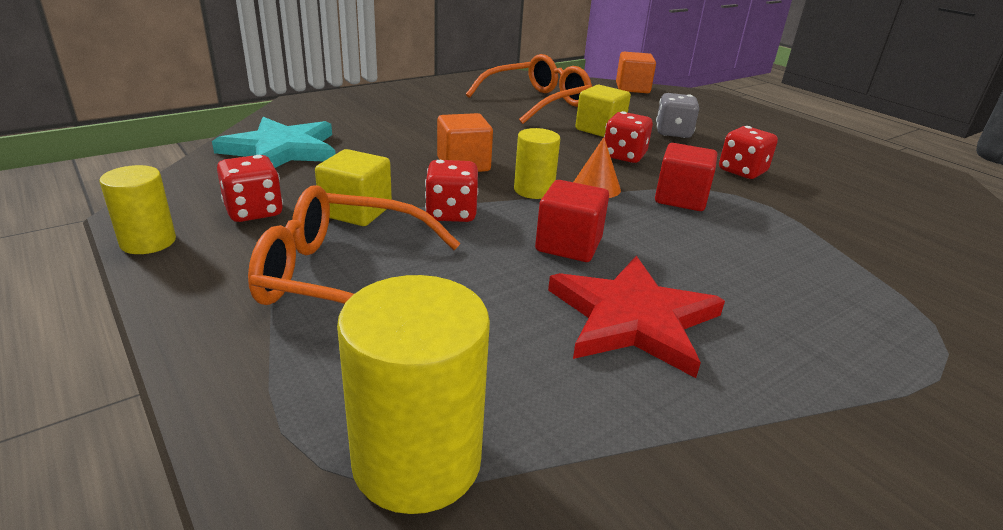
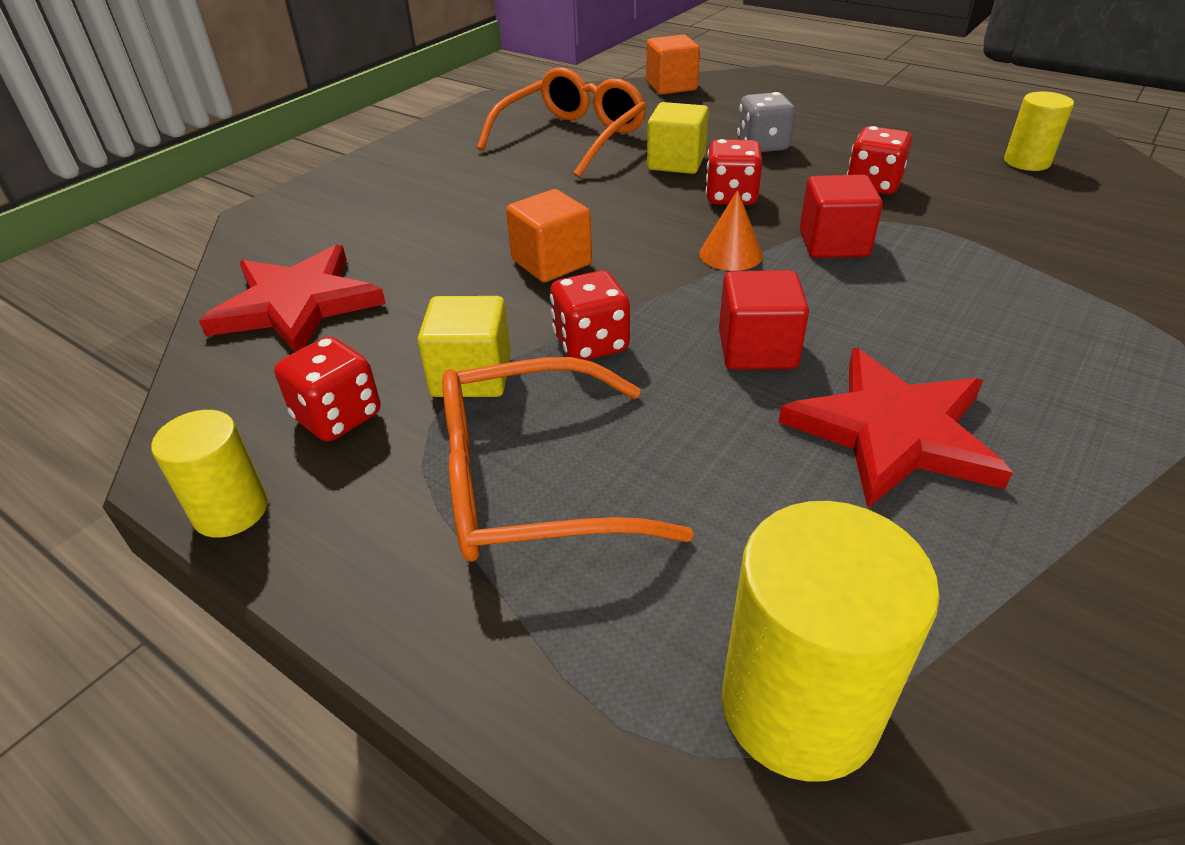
camera: 15 degrees left, 10 degrees up
turquoise star [212,117,335,168] -> red star [199,245,386,352]
yellow cylinder [514,128,560,199] -> yellow cylinder moved to [1004,91,1074,171]

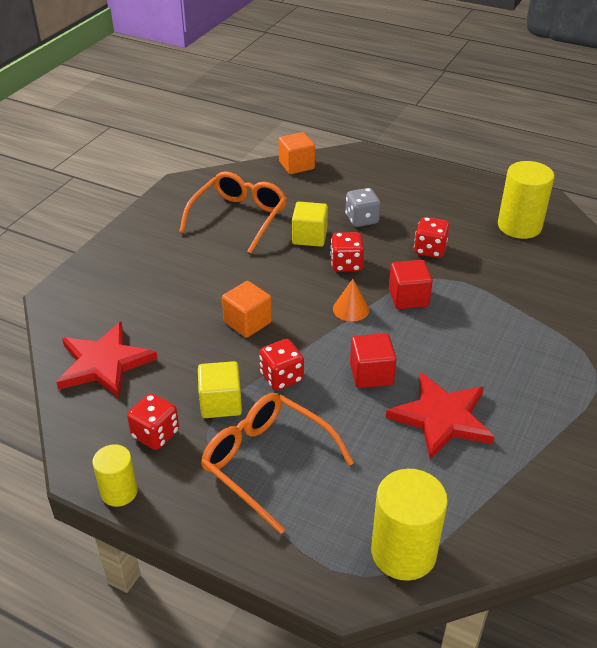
camera: 10 degrees left, 0 degrees up
orange glasses [442,357,694,562] -> orange glasses turned 60 degrees clockwise [201,393,354,534]
yellow cylinder [1004,91,1074,171] -> yellow cylinder [498,161,554,239], size x1.67

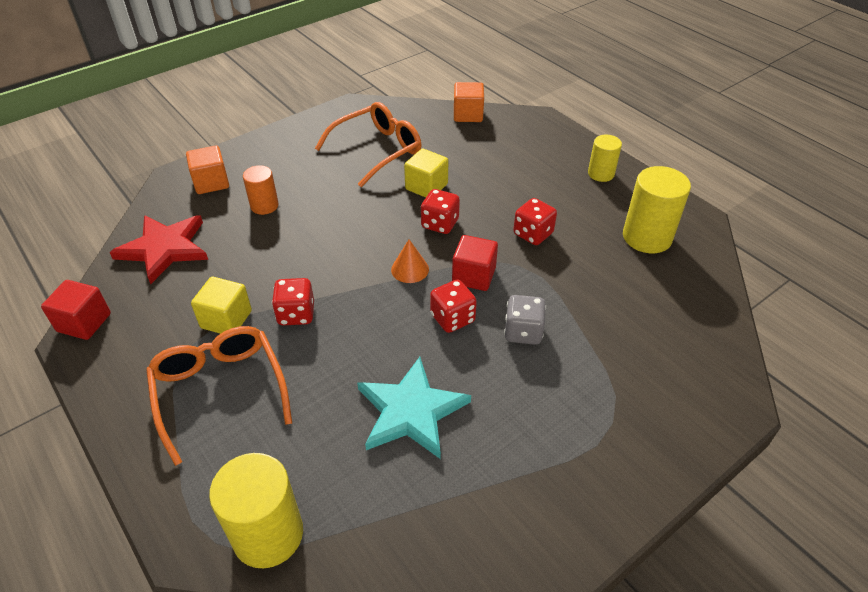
camera: 25 degrees right, 5 degrees up
yellow cylinder [92,444,138,507] -> yellow cylinder moved to [588,135,622,182]
red dice [127,393,179,450] -> red dice moved to [430,280,477,333]
orange cube [222,281,272,338] -> orange cube moved to [186,145,229,194]
grey dice [345,188,381,227] -> grey dice moved to [504,295,546,345]
red cube [350,333,397,388] -> red cube moved to [41,280,111,340]
red star [386,372,494,460] -> turquoise star [357,357,471,459]
none -> orange cylinder [243,165,279,215]

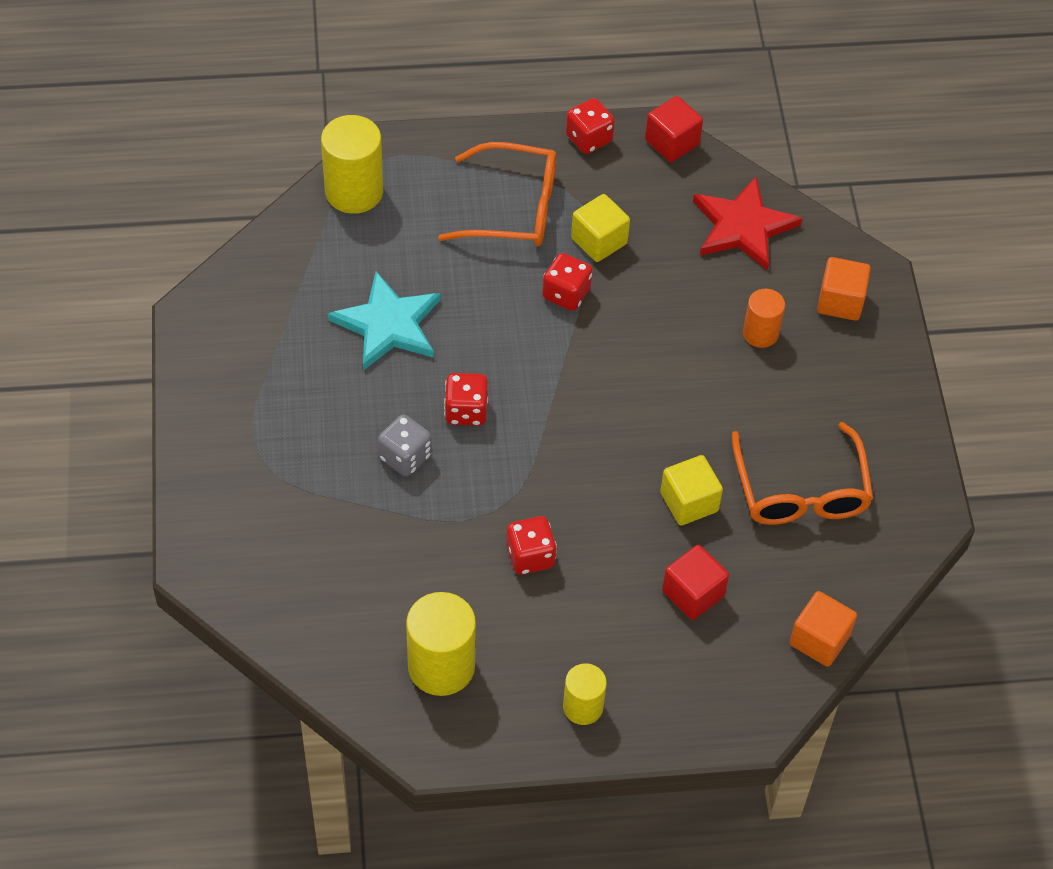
camera: 120 degrees right, 10 degrees up
orange cone [391,239,429,283] -> none
red dice [421,189,460,234] -> red dice moved to [566,98,615,154]
red cube [452,235,498,291] -> red cube moved to [662,545,729,620]

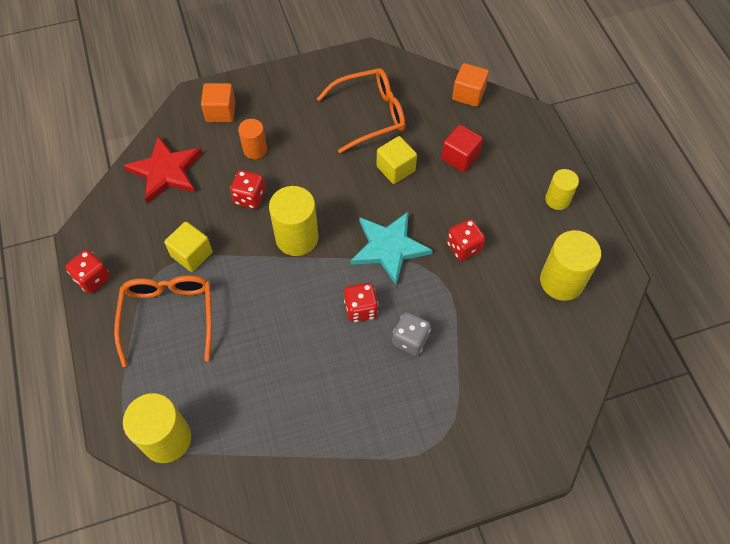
camera: 100 degrees left, 5 degrees up
turquoise star [328,271,441,371] -> turquoise star moved to [350,211,433,285]
red dice [542,253,592,311] -> red dice moved to [230,170,266,209]
red cube [645,96,703,162] -> none
none -> yellow cylinder [269,186,319,256]

